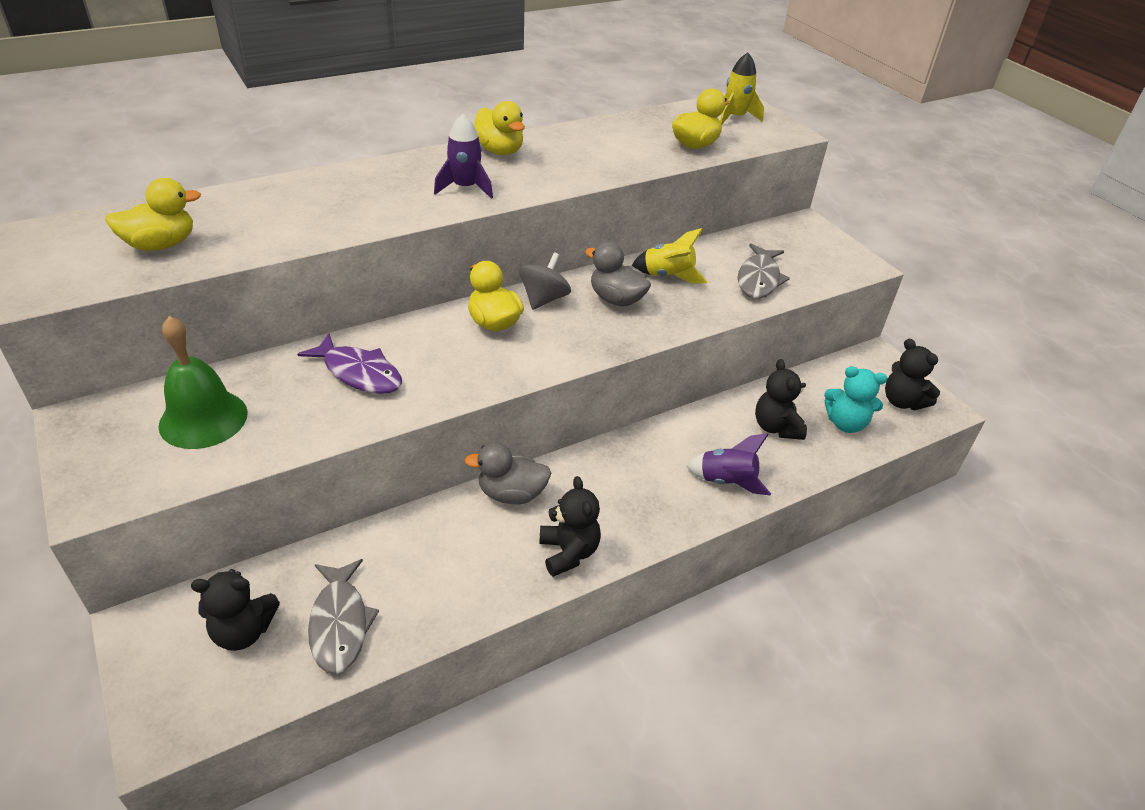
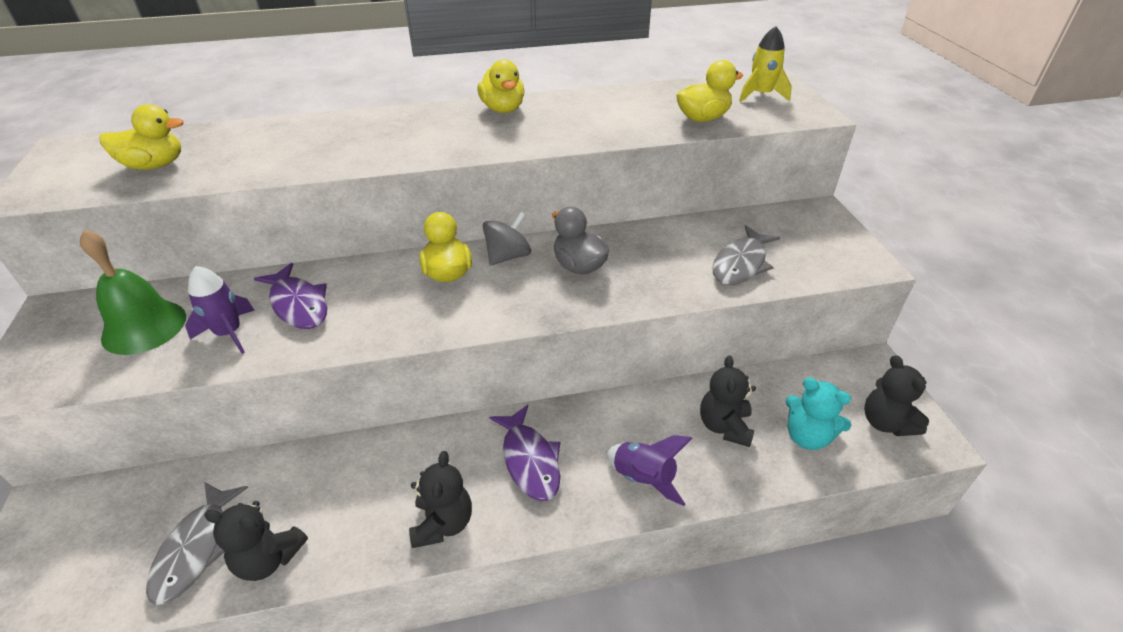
camera: 20 degrees right, 0 degrees up
black teddy bear [191,569,280,651] -> black teddy bear moved to [204,501,308,581]
purple rocket [434,114,493,199] -> purple rocket moved to [185,266,255,354]
grey duck [465,443,551,505] -> none
yellow rocket [632,228,708,284] -> none
none -> purple fish [489,405,560,501]

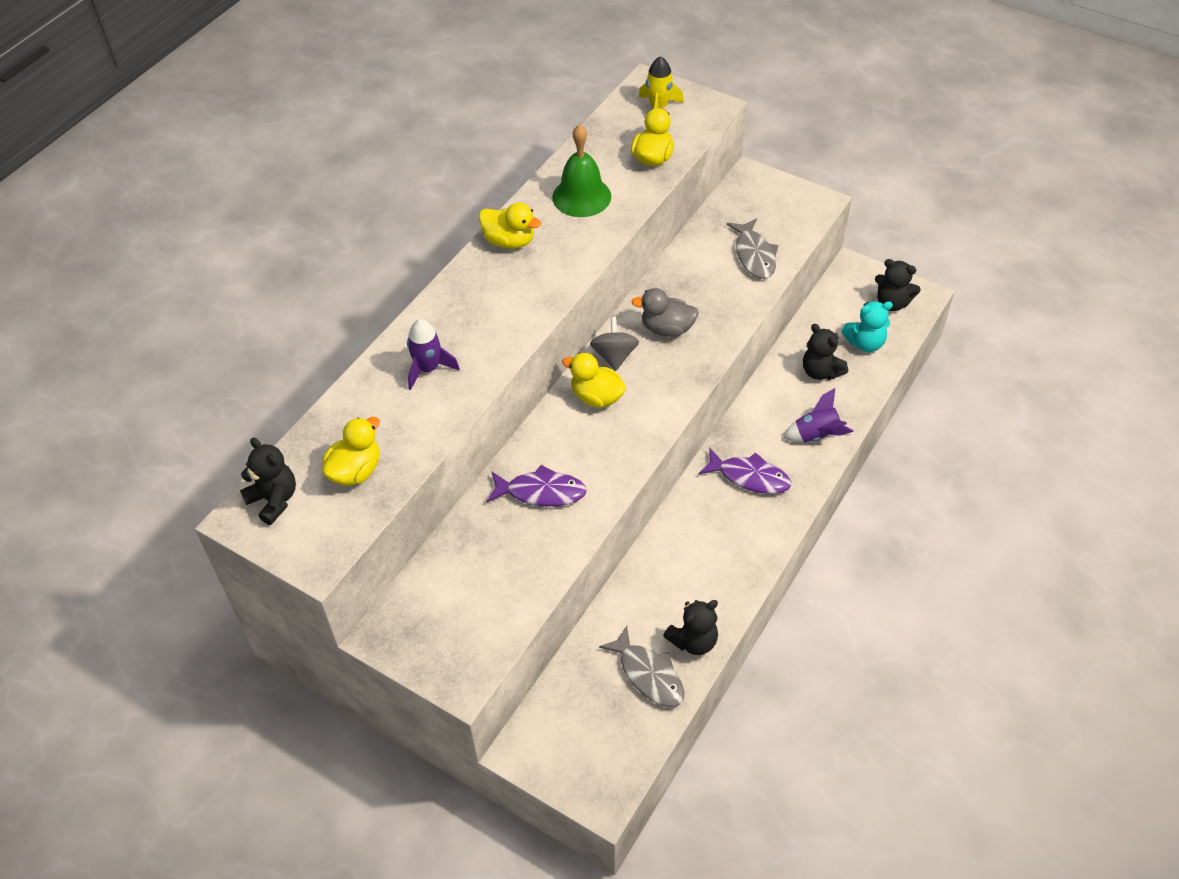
camera: 45 degrees left, 10 degrees up
green bell [80,230,186,355] -> green bell moved to [552,124,611,217]
purple rocket [185,266,255,354] -> purple rocket moved to [407,319,460,390]
black teddy bear [409,451,472,548] -> black teddy bear moved to [240,437,296,525]

